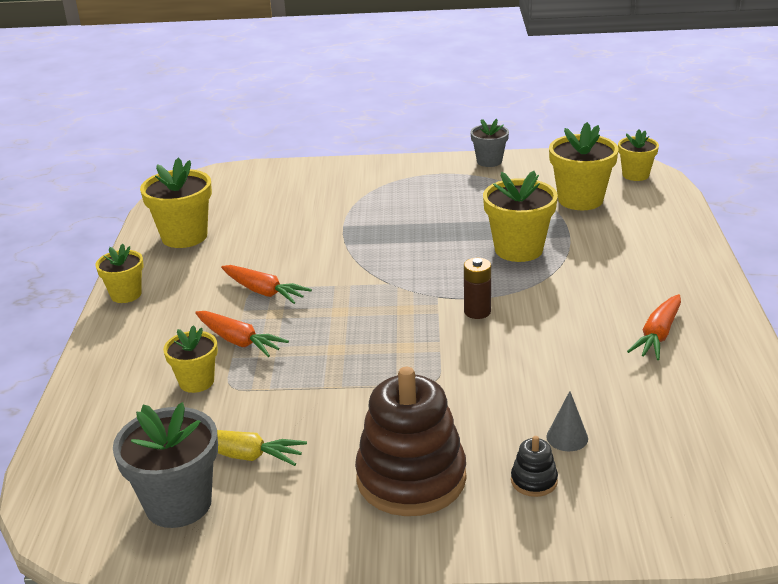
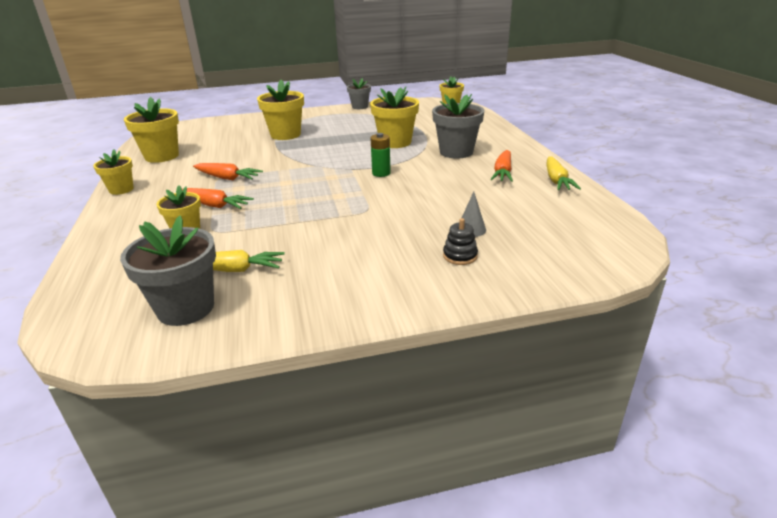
camera: 15 degrees left, 0 degrees up
brown stacking toy [355,367,467,516] -> none
brown battery [464,258,491,319] -> green battery [370,133,391,177]
yellow flower pot [549,122,619,210] -> yellow flower pot moved to [257,80,304,140]
none -> grey flower pot [432,94,484,159]
none -> yellow carrot [547,156,581,190]

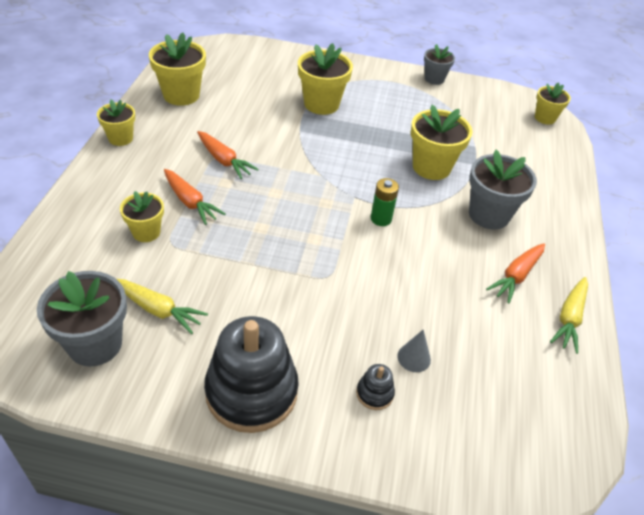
camera: 20 degrees right, 15 degrees up
none -> black stacking toy [204,316,299,433]

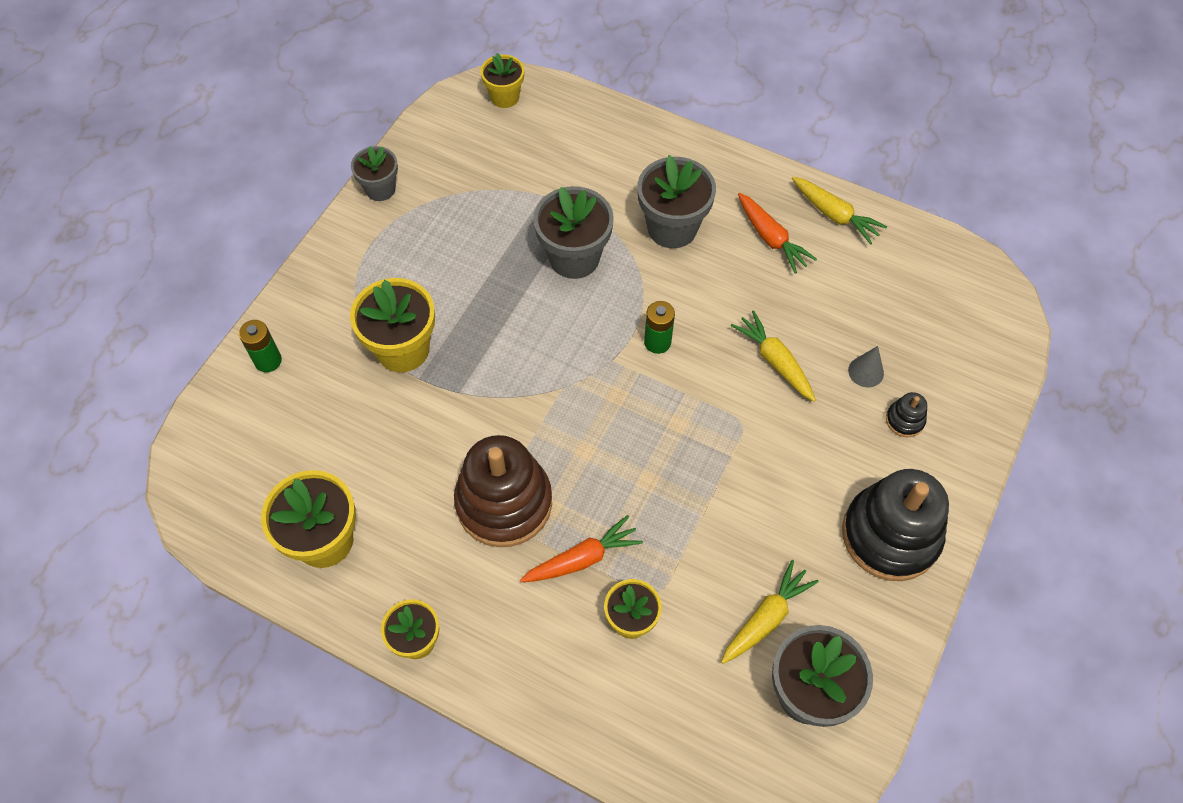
camera: 70 degrees left, 15 degrees up
orange carrot [197,131,259,179] -> brown stacking toy [454,435,552,547]
yellow flower pot [411,105,473,180] -> grey flower pot [533,186,614,279]
none -> green battery [239,320,282,372]
none -> yellow carrot [731,310,816,402]

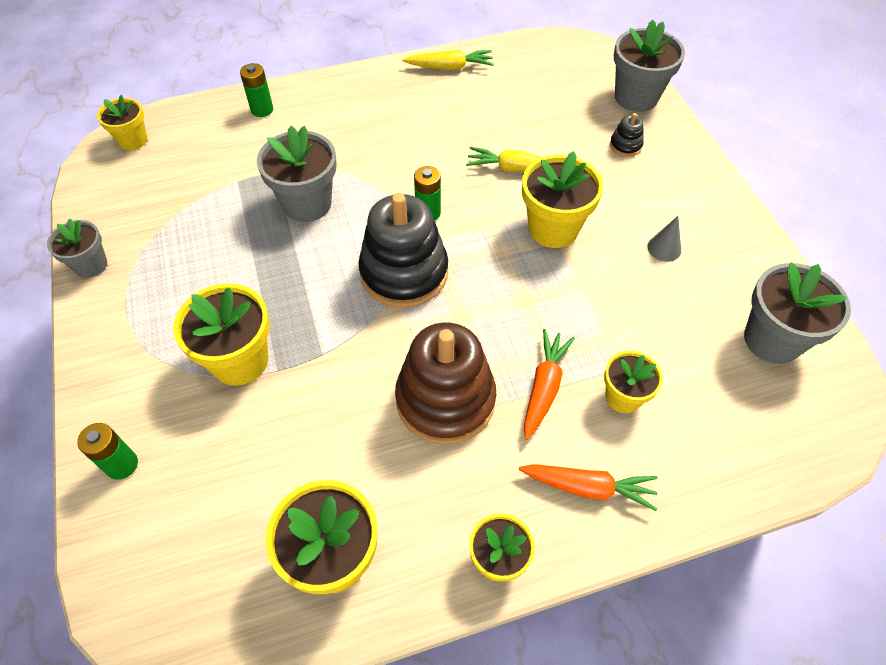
camera: 45 degrees left, 5 degrees down
grey flower pot [637,155,716,248] -> grey flower pot moved to [614,20,685,112]
yellow carrot [721,560,819,664] -> none
orange carrot [738,193,817,274] -> orange carrot moved to [519,464,658,511]
black stacking toy [842,469,949,581] -> black stacking toy moved to [358,193,448,308]
grey cone [848,346,884,387] -> grey cone moved to [647,216,681,262]
none -> green battery [240,63,273,117]
none -> yellow flower pot [522,151,603,248]

